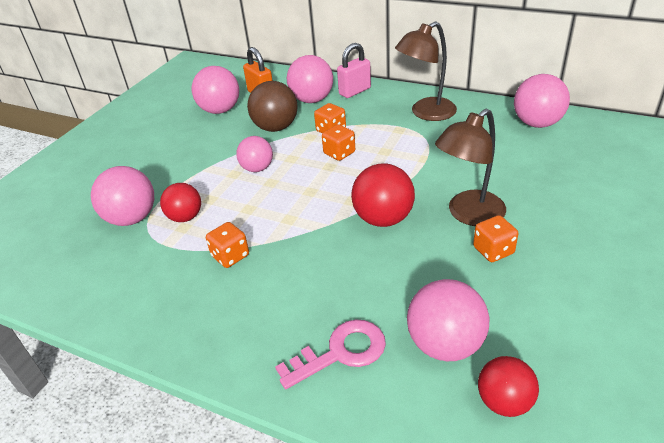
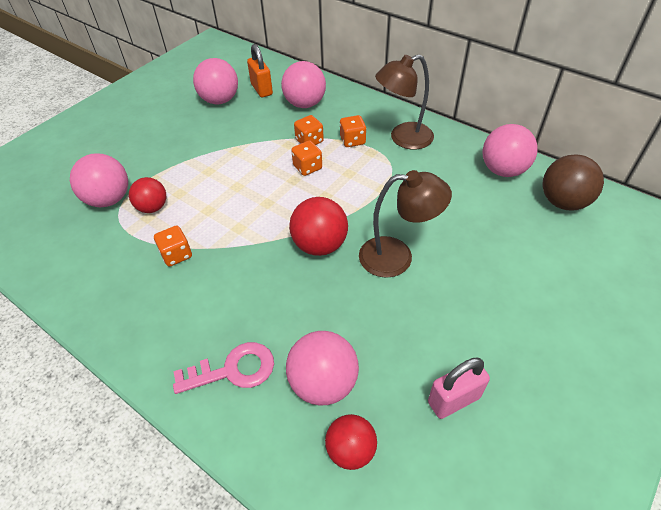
camera: 10 degrees right, 10 degrees up
pink ball [236,136,273,172] -> none
brown ball [247,81,298,132] -> brown ball moved to [543,154,604,211]
pink padlock [337,43,371,98] -> pink padlock moved to [428,357,490,419]
brown lamp [435,109,506,226] -> brown lamp turned 150 degrees counterclockwise [359,170,452,278]
orange dice [473,215,518,262] -> orange dice moved to [340,115,366,147]

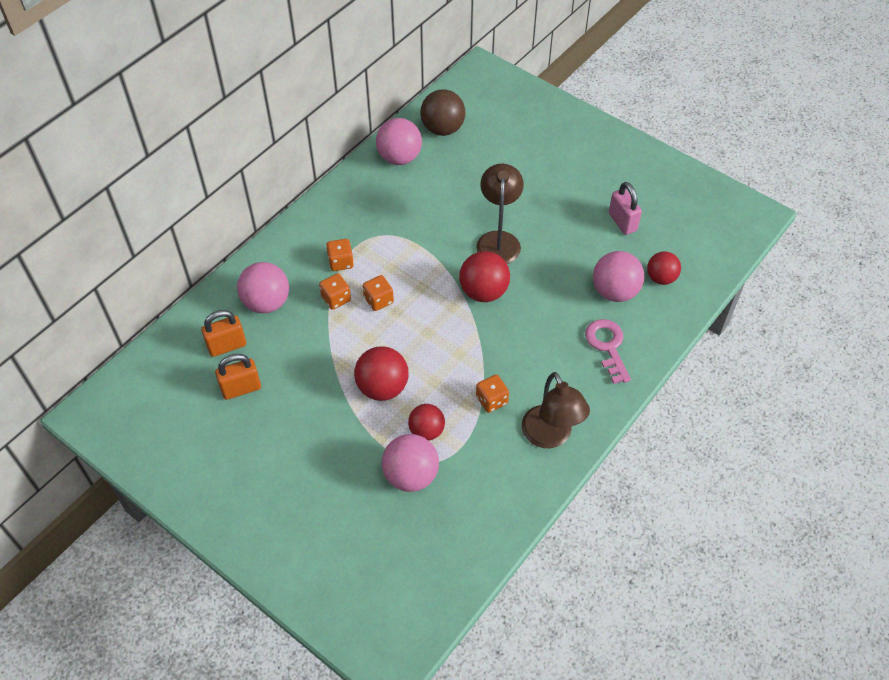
camera: 90 degrees left, 5 degrees up
pink ball [193,58,238,104] -> orange padlock [215,354,261,400]
brown lamp [375,55,434,150] -> brown lamp moved to [522,372,590,448]
none -> red ball [354,346,408,401]

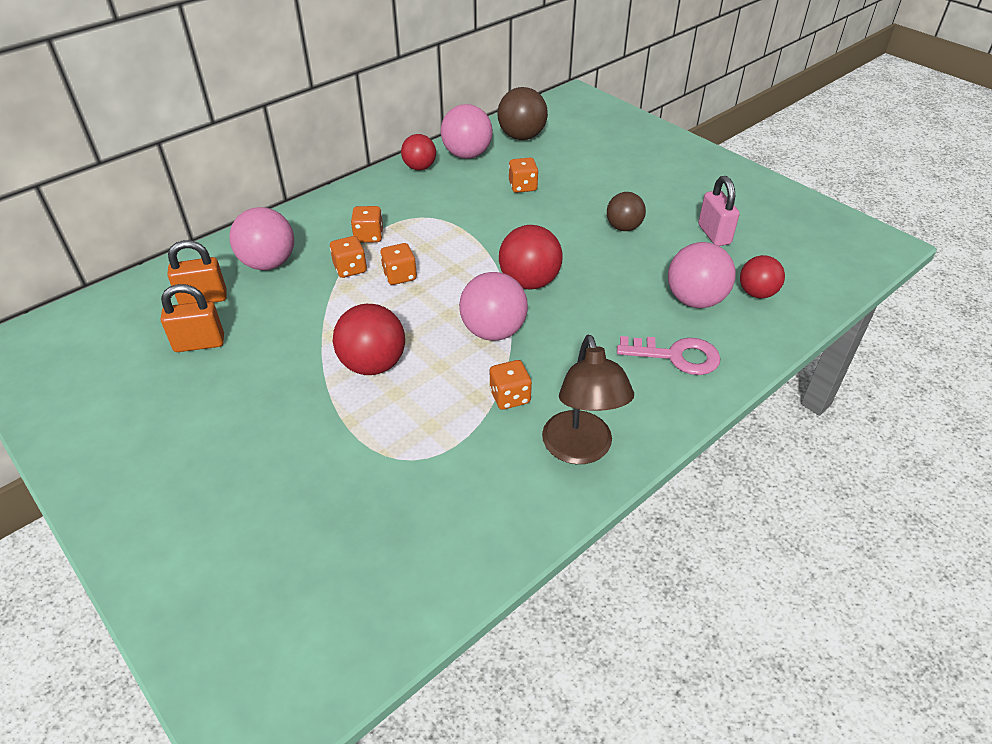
camera: 10 degrees right, 10 degrees down
pink ball [382,434,439,492] -> pink ball moved to [459,272,528,341]
red ball [408,404,445,441] -> red ball moved to [401,134,436,170]
brown lamp [476,164,524,264] -> none
pink key [585,319,631,384] -> pink key turned 105 degrees clockwise [617,336,721,375]
none -> orange dice [509,158,538,193]
none -> brown ball [607,192,646,231]

